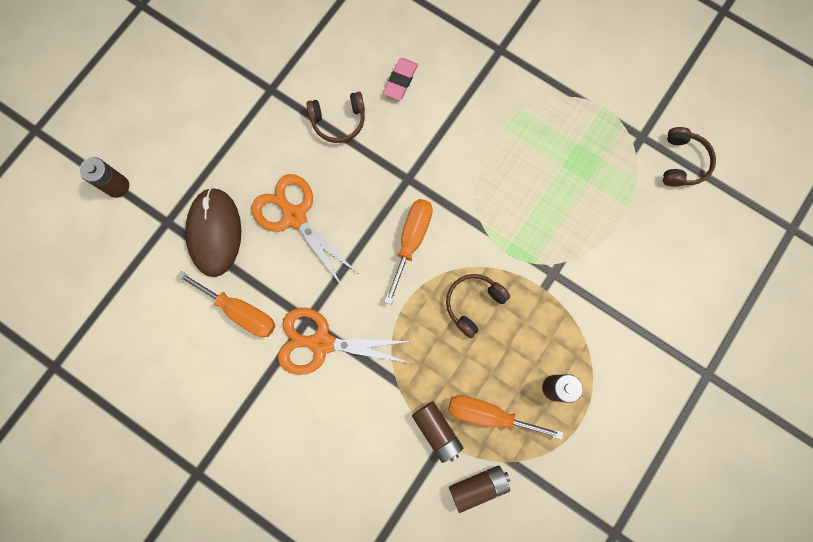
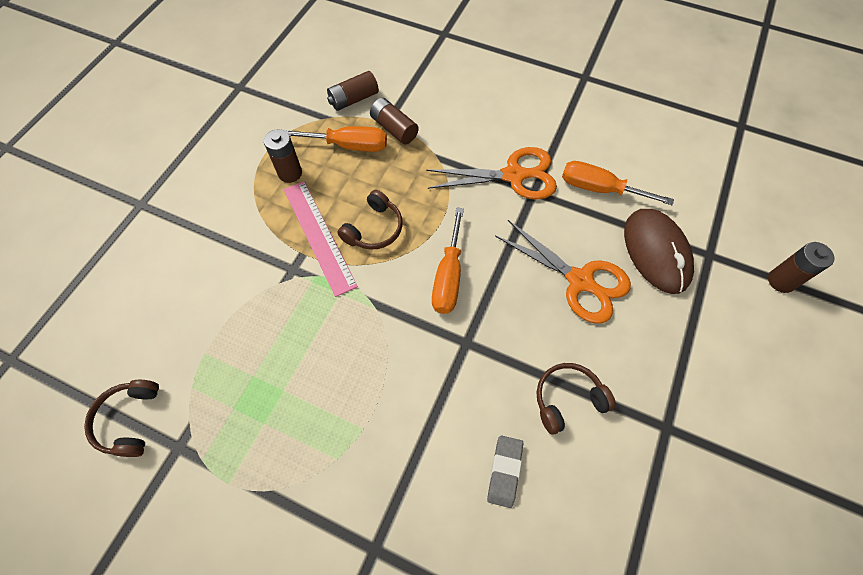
camera: 170 degrees right, 15 degrees down
pink eraser [383,58,418,100] -> grey eraser [487,435,523,508]
none -> pink ruler [284,181,358,297]

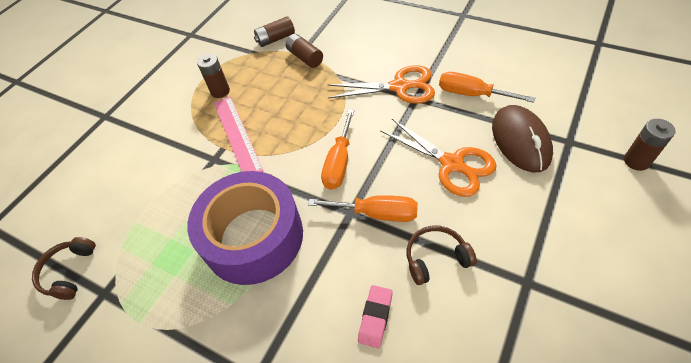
camera: 10 degrees right, 10 degrees down
orange screwdriver [284,126,387,152] -> orange screwdriver moved to [308,195,418,222]
brown headphones [337,190,403,250] -> none
grey eraser [487,435,523,508] -> pink eraser [358,285,393,348]
none -> purple tape [187,171,303,285]

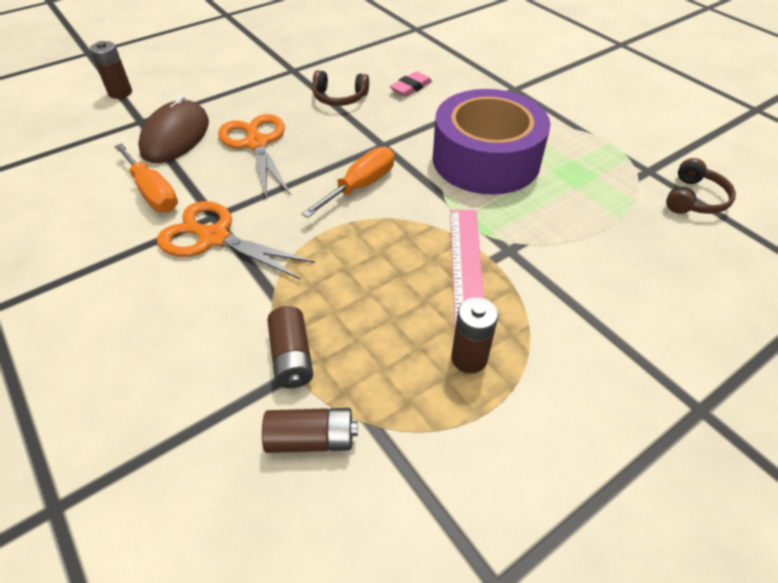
camera: 160 degrees left, 5 degrees down
orange screwdriver [308,195,418,222] -> none

